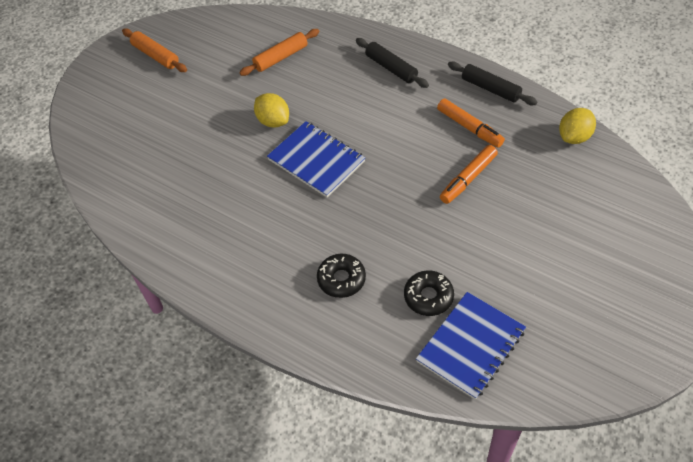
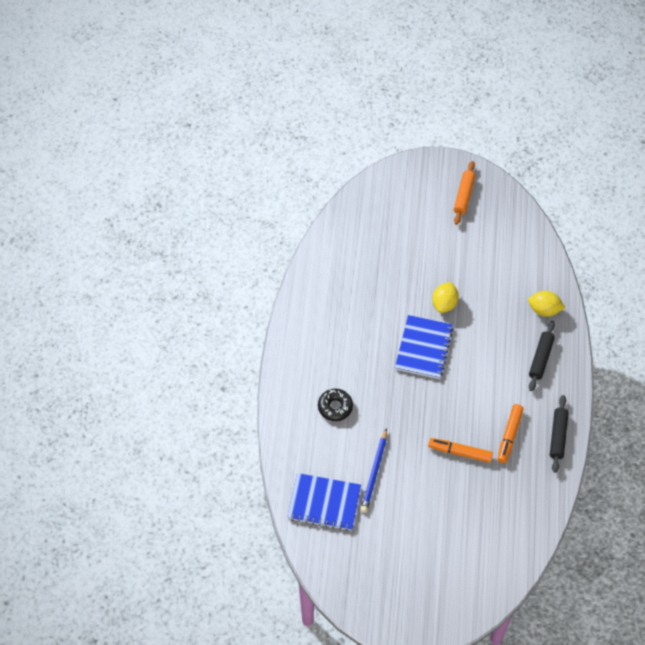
camera: 60 degrees right, 5 degrees up
orange rolling pin [239,29,319,76] -> none
black donut [404,270,454,316] -> none
yellow lemon [559,108,596,144] -> yellow lemon moved to [528,291,565,317]
none -> blue pencil [361,428,387,513]

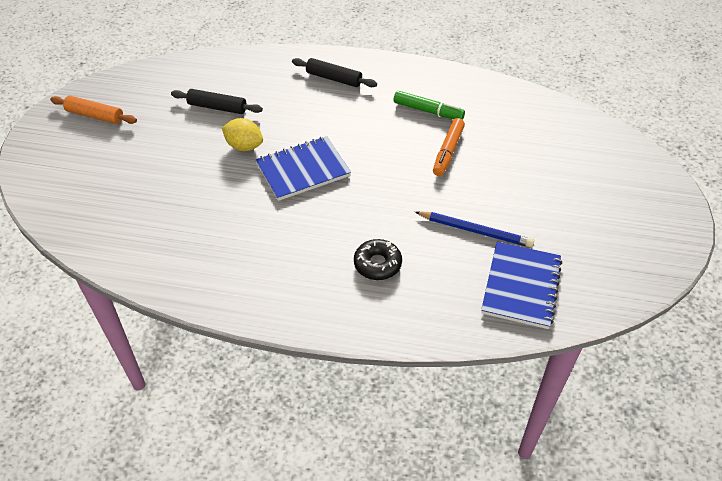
camera: 85 degrees left, 10 degrees down
blue notebook [395,315,453,379] -> blue notebook turned 45 degrees counterclockwise [256,136,351,201]
orange marker [498,404,524,463] -> green marker [394,91,465,120]
yellow lemon [528,291,565,317] -> none
black rolling pin [550,395,569,473] -> black rolling pin moved to [171,89,263,114]

